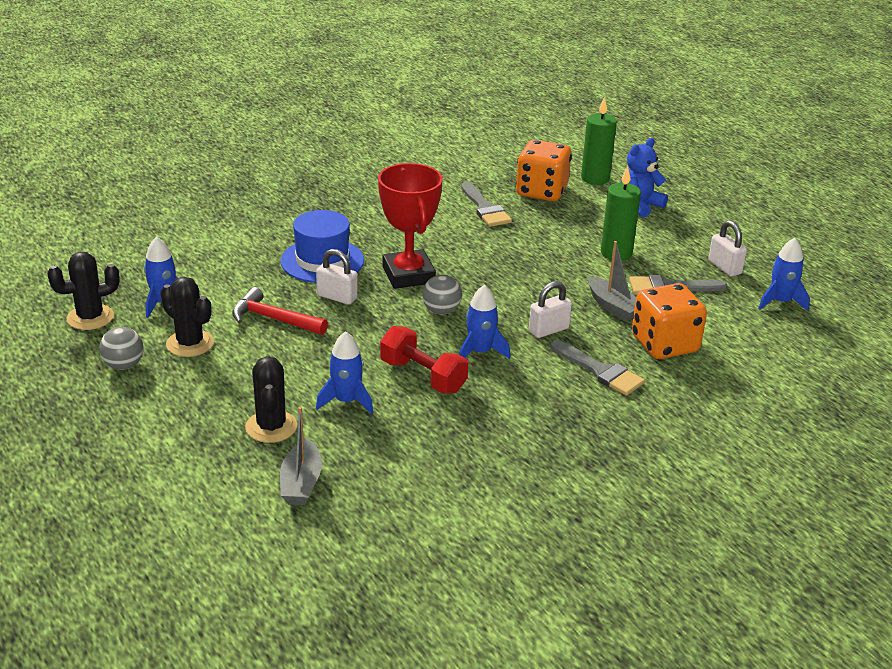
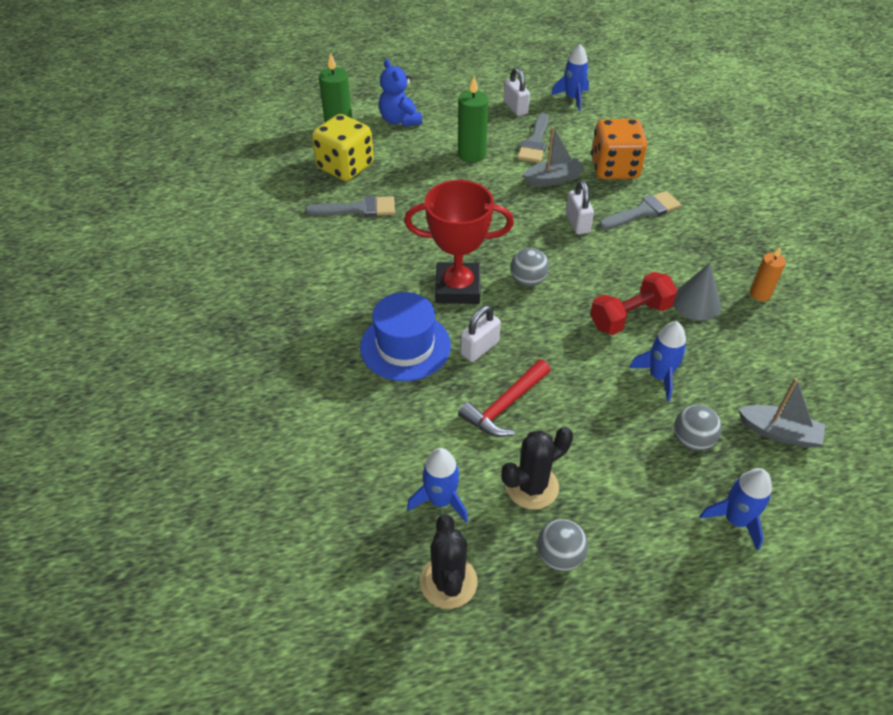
camera: 70 degrees left, 15 degrees up
black cactus [245,356,297,443] -> grey ball [674,405,722,450]
blue rocket [459,285,510,359] -> blue rocket moved to [700,468,772,551]
orange dice [516,140,572,201] -> yellow dice [312,114,374,181]
white padlock [708,220,747,277] -> white padlock turned 75 degrees clockwise [504,67,530,116]
none -> grey cone [673,263,721,320]
none -> orange candle [750,246,786,301]

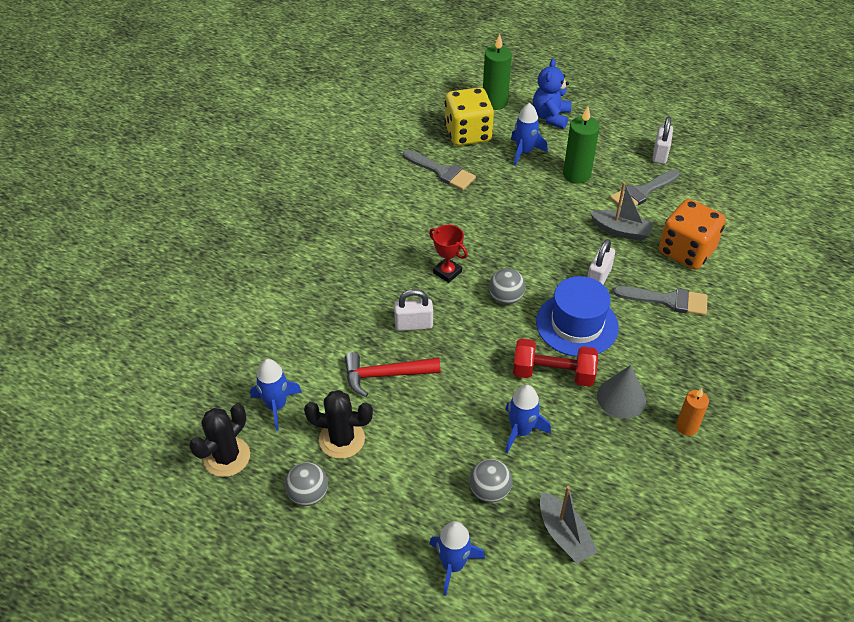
camera: 40 degrees right, 0 degrees up
blue hat [360,292,451,381] -> blue hat moved to [536,276,619,357]
red trophy [404,180,514,304] -> red trophy [429,225,468,283], size x0.52
blue rocket [551,44,589,111] -> blue rocket moved to [511,103,548,166]

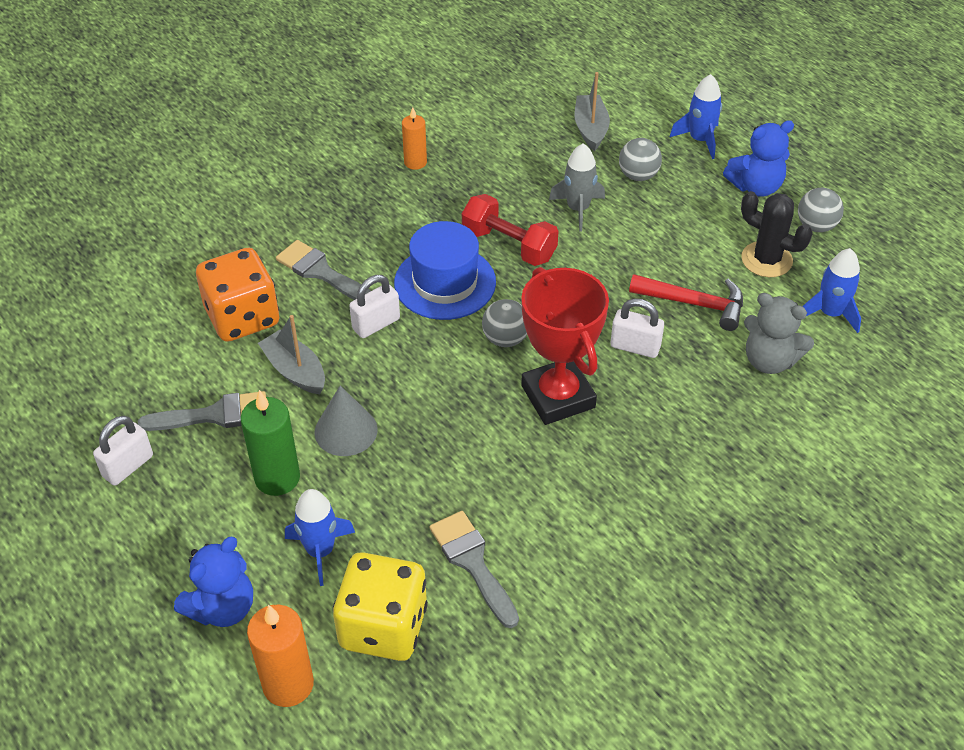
camera: 155 degrees left, 0 degrees up
black cactus [189,404,250,477] -> none
red trophy [429,225,468,283] -> red trophy [521,267,609,425], size x1.93
green candle [483,34,512,110] -> orange candle [247,605,314,707]
blue rocket [505,385,551,453] -> grey rocket [549,143,605,231]
grey cone [597,365,646,419] -> grey cone moved to [314,386,378,456]
none -> blue teddy bear [723,120,794,197]
none -> grey teddy bear [744,293,814,374]

